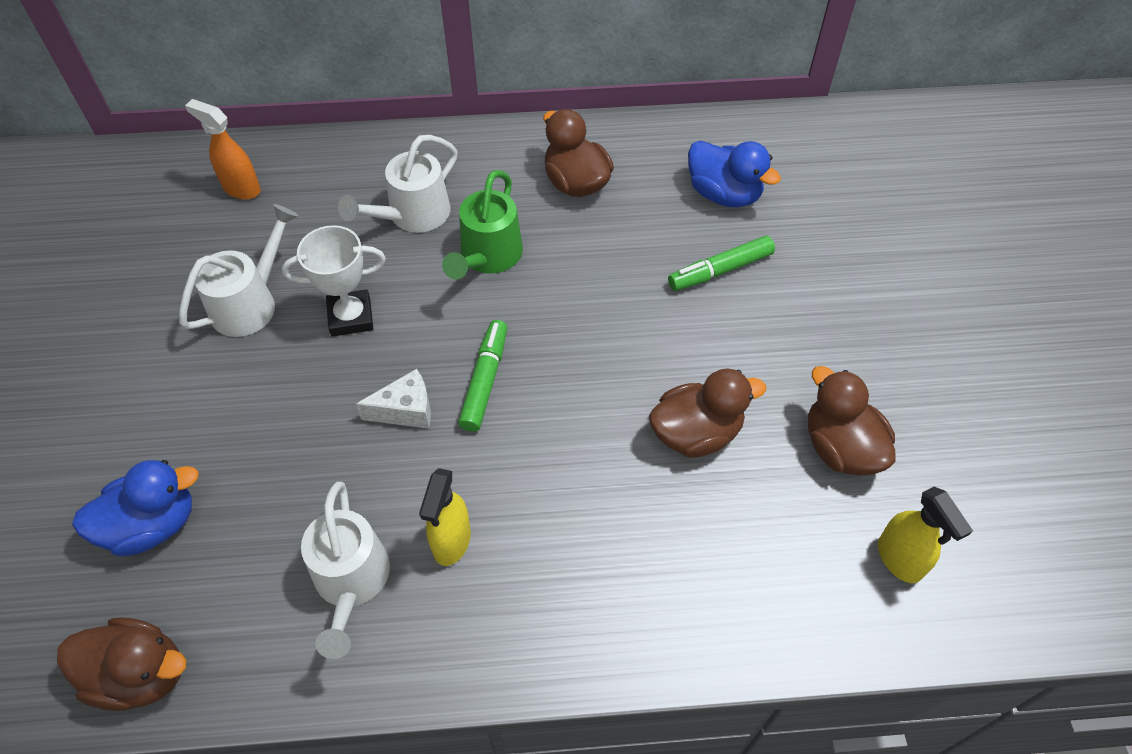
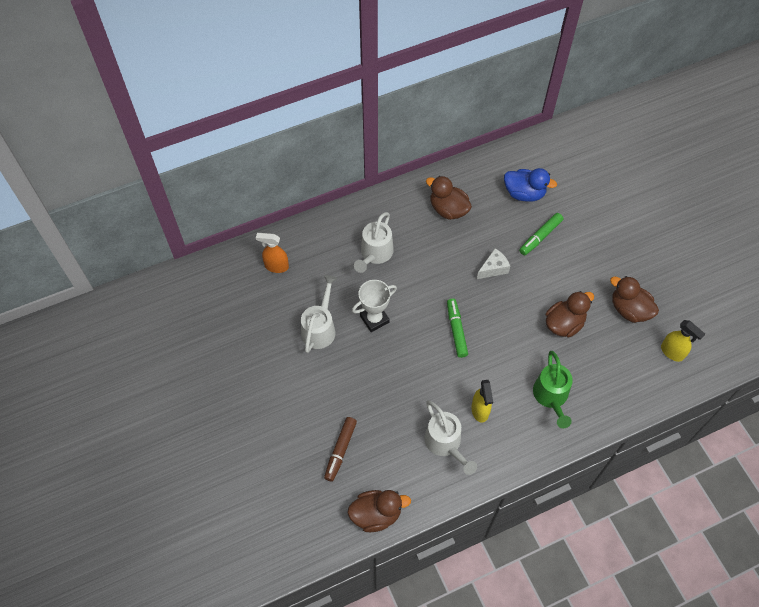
camera: 20 degrees left, 5 degrees up
blue duck [72,460,199,557] -> brown marker [324,417,357,482]
white cheese [356,369,431,429] -> white cheese moved to [477,248,510,279]
green watering can [442,170,523,279] -> green watering can moved to [533,351,573,428]

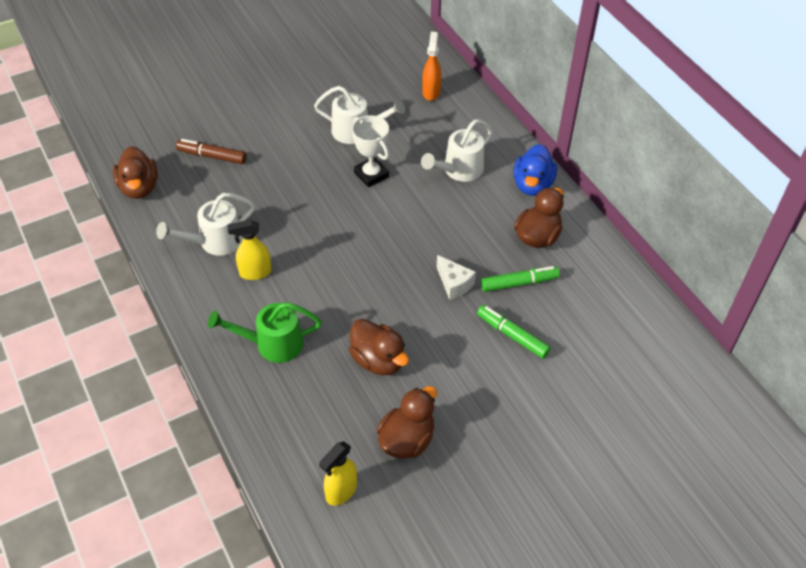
camera: 85 degrees right, 10 degrees down
white watering can [354,212,394,273] -> white watering can turned 60 degrees counterclockwise [421,120,493,182]
green marker [447,299,468,358] -> green marker moved to [481,266,560,292]
blue duck [504,168,557,202] -> blue duck moved to [513,144,557,196]

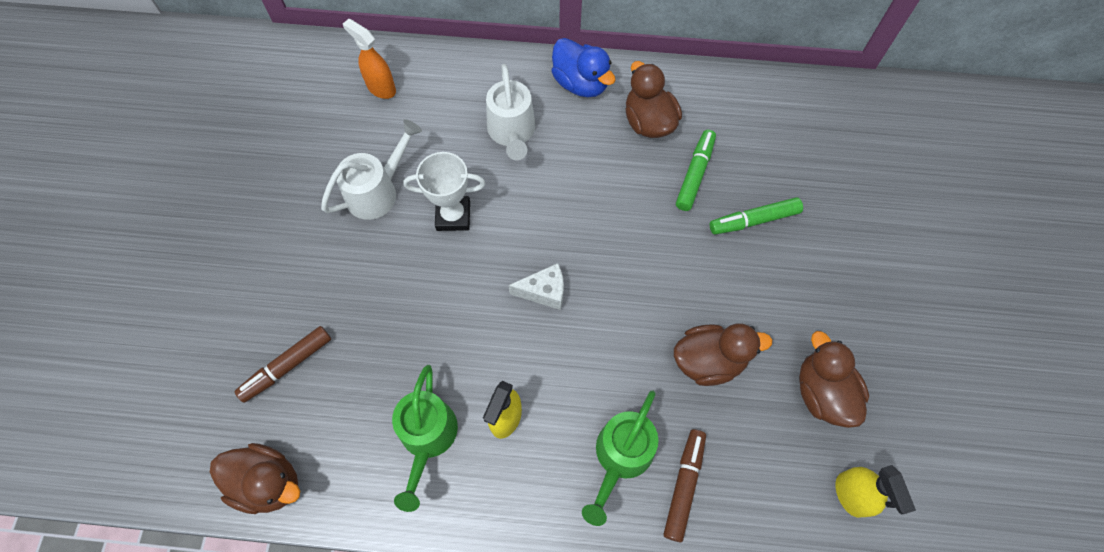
camera: 55 degrees left, 15 degrees up
white watering can [156,193,255,256] -> green watering can [392,365,458,512]
white cheese [437,255,476,300] -> white cheese moved to [508,263,564,310]
none -> brown marker [663,429,706,542]

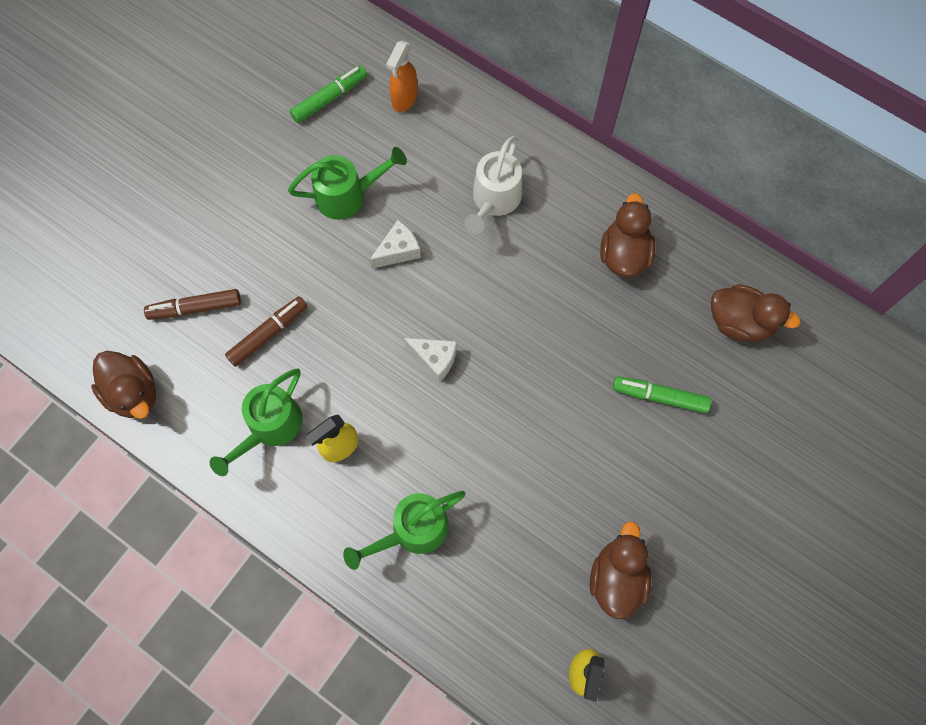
camera: 30 degrees right, 5 degrees up
white watering can [321,119,422,220] -> green watering can [288,147,407,220]
orange spray bottle [343,19,396,99] -> orange spray bottle turned 135 degrees counterclockwise [386,40,418,112]
white trophy [403,152,486,231] -> white cheese [370,220,421,269]
blue duck [551,38,616,97] -> none
brown marker [663,429,706,542] -> brown marker moved to [225,296,308,367]
brown duck [674,323,772,386] -> brown duck moved to [711,284,801,342]
green marker [676,130,716,211] -> green marker moved to [290,65,367,123]

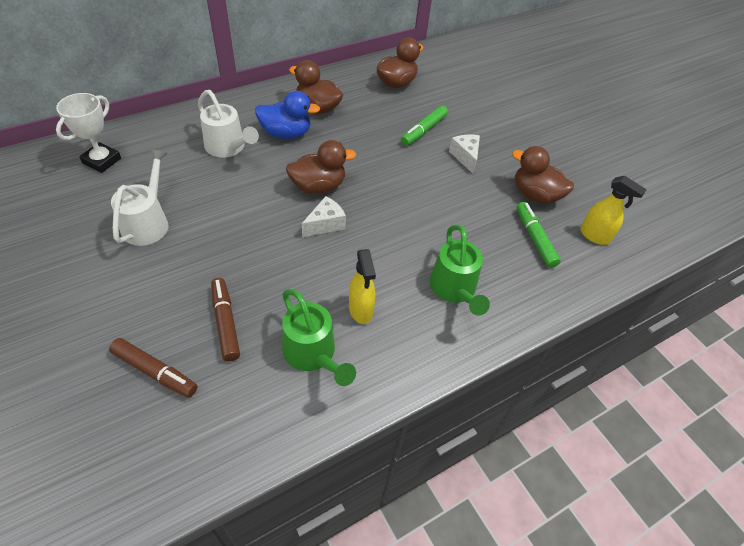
camera: 70 degrees left, 20 degrees down
brown duck [91,351,156,419] -> brown duck moved to [286,140,356,194]
brown marker [144,289,241,320] -> brown marker turned 75 degrees counterclockwise [109,338,197,398]
green watering can [288,147,407,220] -> white watering can [111,149,169,246]
green marker [290,65,367,123] -> green marker moved to [517,202,561,268]
white cheese [370,220,421,269] -> white cheese moved to [449,135,480,174]
orange spray bottle [386,40,418,112] -> white trophy [56,93,121,173]
none -> blue duck [255,91,320,139]

